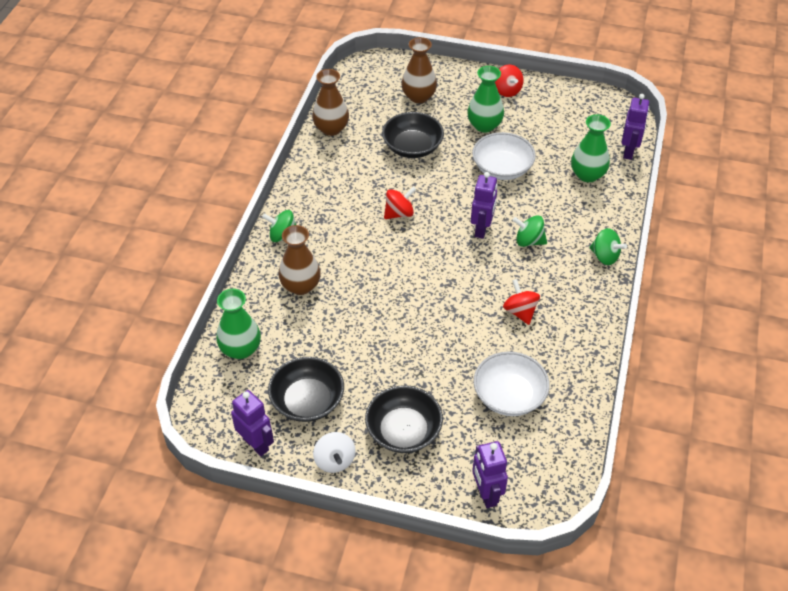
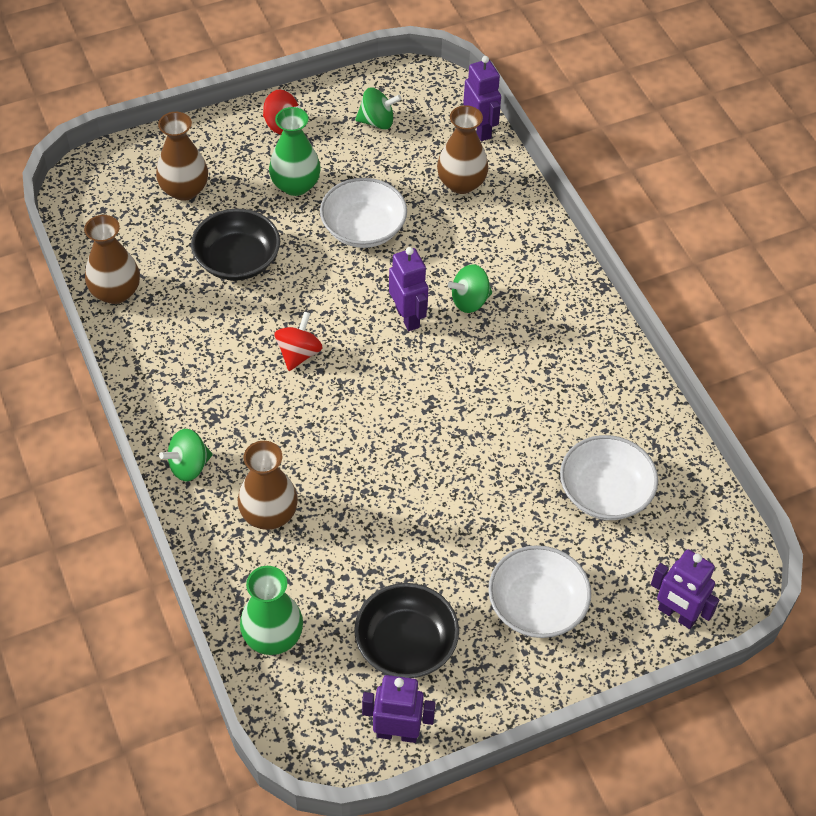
camera: 40 degrees left, 5 degrees up
white spinning top [313,432,356,473] -> none
black bowl [365,386,443,453] -> white bowl [488,545,591,638]
red spinning top [503,279,540,325] -> none
green vase [571,114,611,182] -> brown vase [437,105,489,194]
green spinning top [589,228,627,265] -> green spinning top moved to [355,88,402,130]

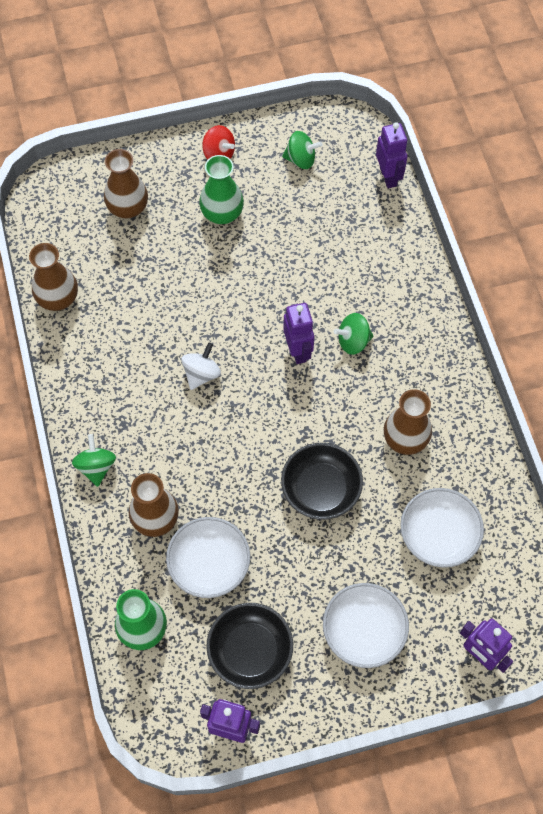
camera: 10 degrees right, 10 degrees up
green spinning top [159,429,213,482] -> green spinning top turned 105 degrees clockwise [72,434,116,487]
black bowl [191,209,280,281] -> black bowl moved to [281,443,363,520]
red spinning top [275,311,323,371] -> white spinning top [181,342,221,390]
white bowl [320,178,407,248] -> white bowl moved to [166,517,250,598]
brown vase [437,105,489,194] -> brown vase moved to [384,389,432,455]

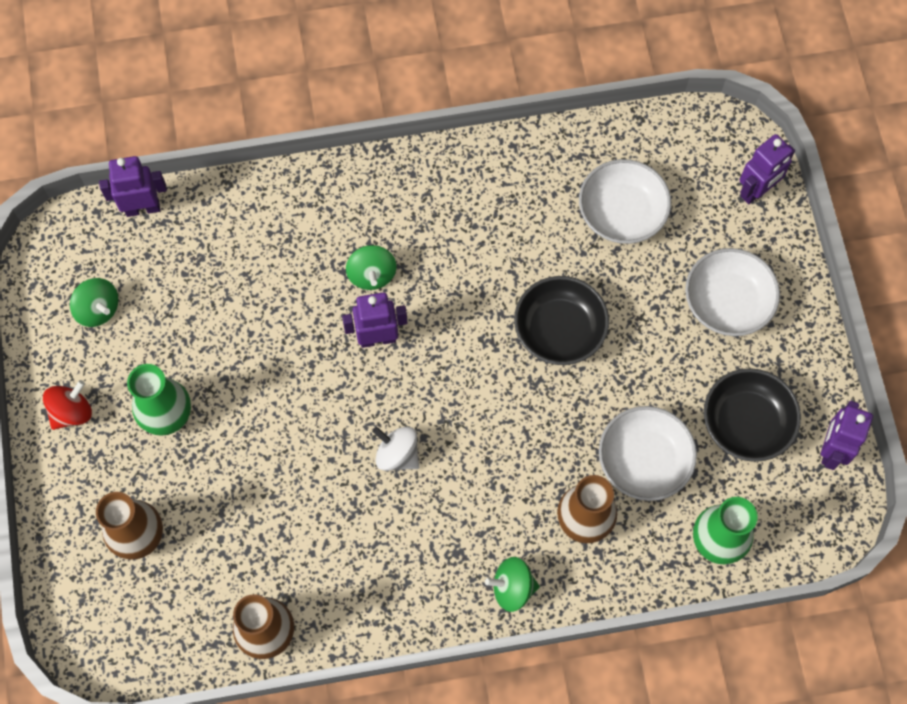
camera: 85 degrees left, 5 degrees up
green spinning top [282,131,322,169] -> green spinning top turned 120 degrees clockwise [70,278,118,327]
brown vase [384,389,432,455] -> none

